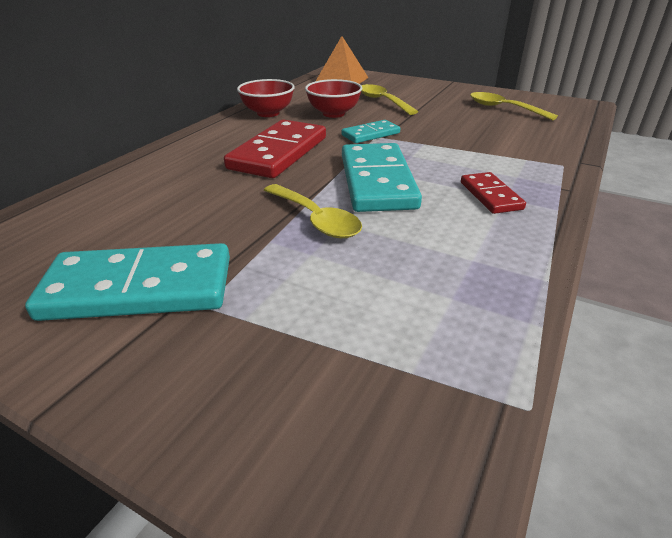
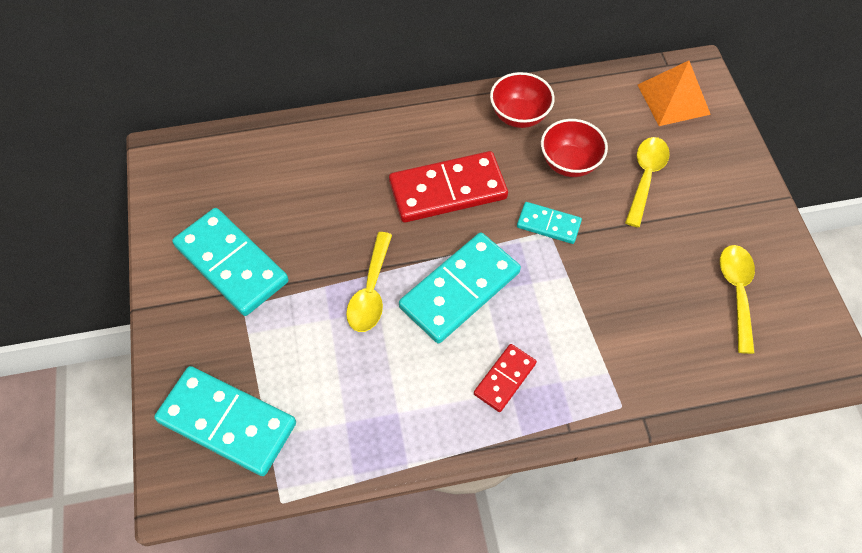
camera: 50 degrees right, 25 degrees up
none -> turquoise domino [154,366,296,476]

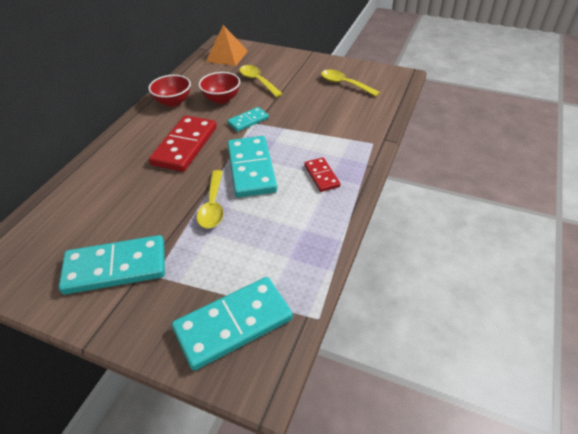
camera: 55 degrees left, 15 degrees down
yellow spoon [346,232,392,332] -> yellow spoon turned 45 degrees clockwise [197,170,223,229]

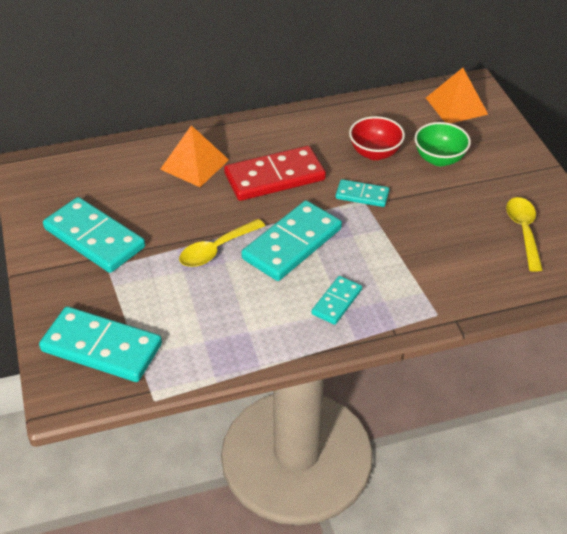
camera: 50 degrees right, 0 degrees up
red bowl [148,75,191,107] -> none
yellow spoon [239,65,283,97] -> green bowl [415,122,471,166]
red domino [304,157,340,192] -> turquoise domino [311,276,362,325]
none -> orange pyramid [160,125,229,187]

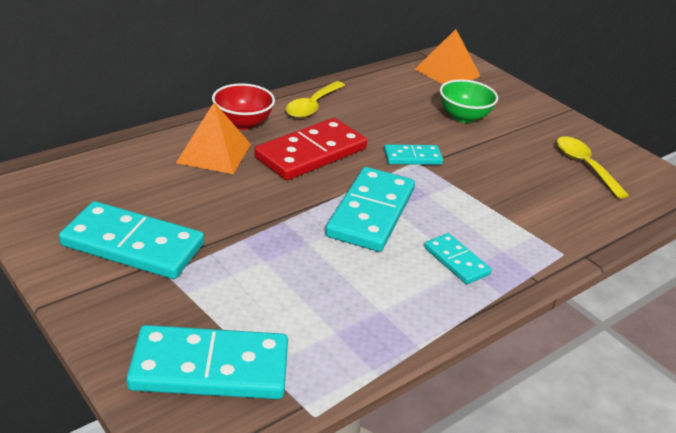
camera: 25 degrees left, 10 degrees down
yellow spoon [179,219,265,267] -> yellow spoon moved to [286,81,345,118]
turquoise domino [311,276,362,325] -> turquoise domino turned 45 degrees counterclockwise [424,233,491,284]
red bowl [349,116,405,160] -> red bowl moved to [212,83,275,130]

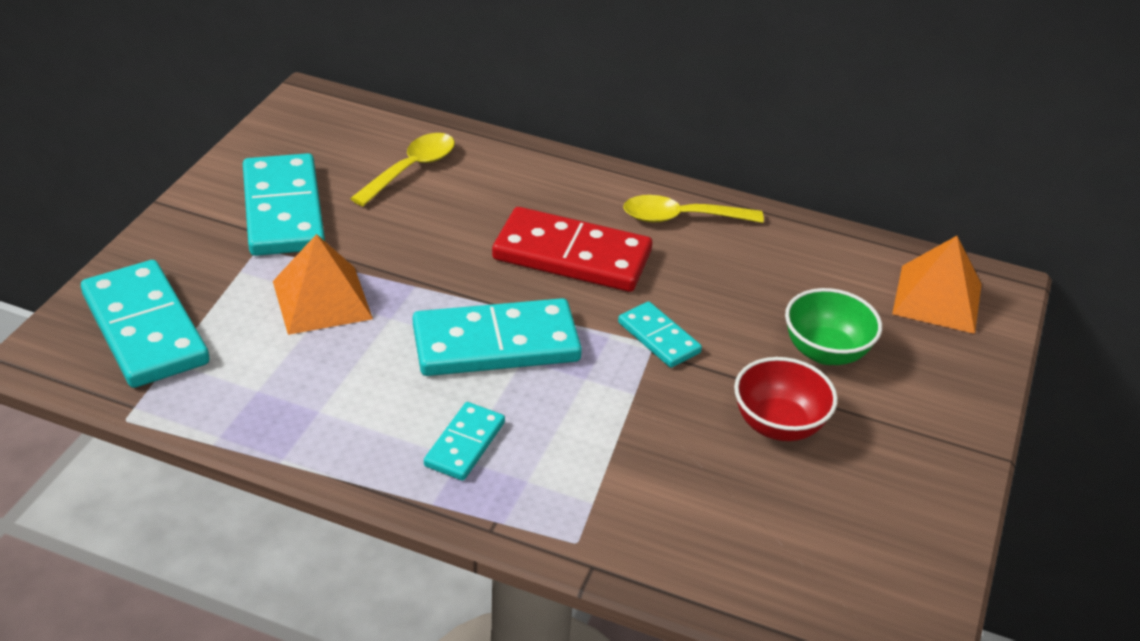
camera: 60 degrees right, 5 degrees up
orange pyramid [176,102,251,174] -> orange pyramid moved to [273,234,373,335]
red bowl [212,83,275,130] -> red bowl moved to [734,357,838,441]
yellow spoon [557,136,629,199] -> yellow spoon moved to [350,133,455,206]

